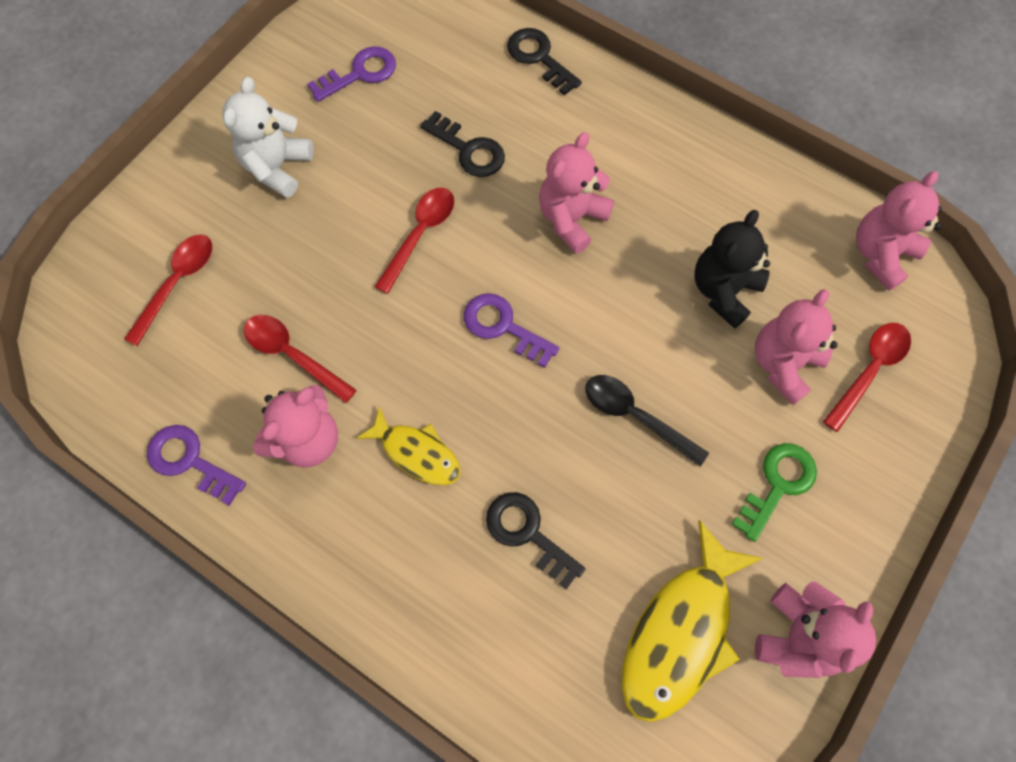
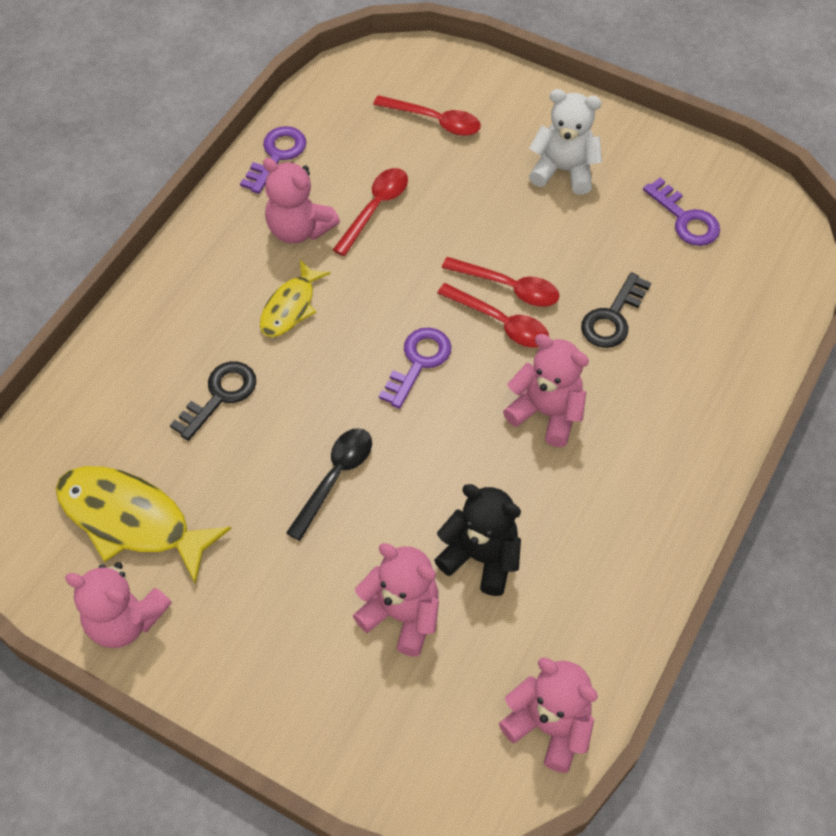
camera: 85 degrees right, 10 degrees down
black key [507,28,582,95] -> none
green key [732,443,817,542] -> none
red spoon [823,323,911,432] -> red spoon moved to [437,283,549,348]

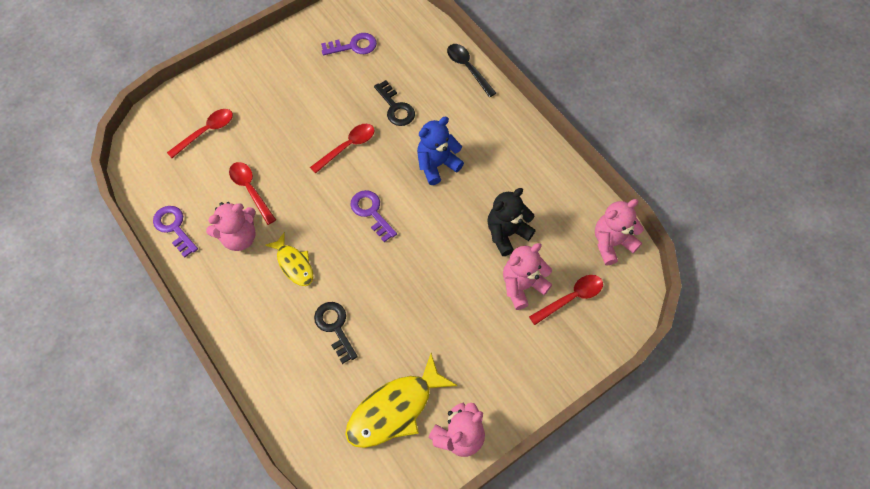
camera: 65 degrees left, 5 degrees up
black spoon [286,428,372,541] -> black spoon moved to [447,44,496,97]
red spoon [437,283,549,348] -> red spoon moved to [529,275,603,325]
pink teddy bear [503,334,589,447] -> blue teddy bear [417,117,464,185]
white teddy bear [529,89,602,195] -> none

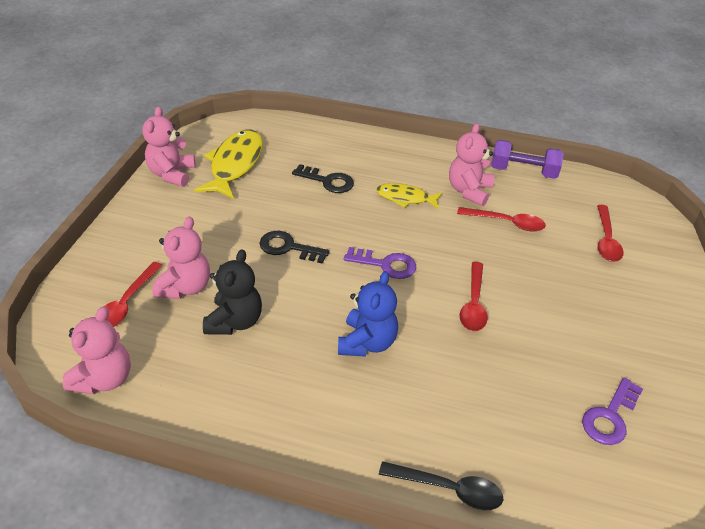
camera: 140 degrees right, 20 degrees down
purple key [153,206,198,258] -> purple dumbbell [491,140,564,179]
black key [374,80,415,126] -> black key moved to [259,231,330,264]

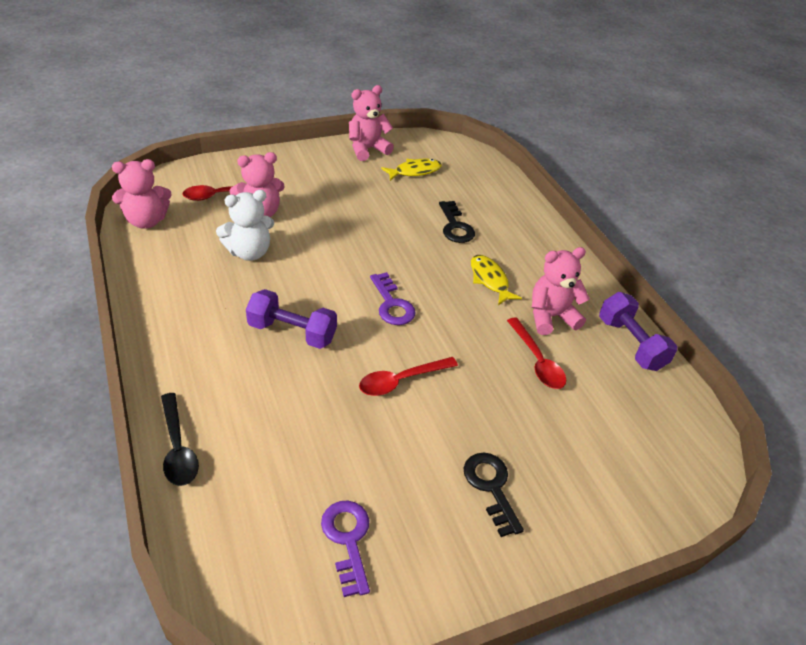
camera: 50 degrees right, 0 degrees up
yellow fish [194,130,263,199] -> yellow fish [381,159,442,181], size x0.59
black teddy bear [203,249,262,335] -> white teddy bear [216,190,274,261]
black key [259,231,330,264] -> black key moved to [464,452,524,537]
blue teddy bear [338,271,398,357] -> purple dumbbell [246,289,337,349]
purple key [582,378,643,445] -> purple key turned 75 degrees clockwise [321,500,370,597]
red spoon [597,205,623,262] -> none

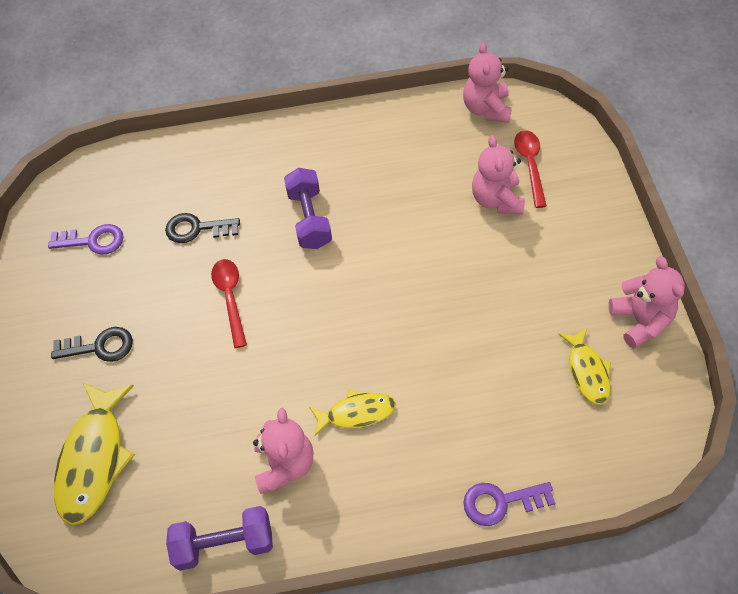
camera: 110 degrees right, 15 degrees up
black spoon [161,393,199,486] -> none
white teddy bear [216,190,274,261] -> none
purple dumbbell [246,289,337,349] -> purple dumbbell turned 45 degrees counterclockwise [284,168,332,249]
purple key [370,272,416,325] -> purple key moved to [463,482,555,526]
black key [439,201,475,243] -> black key moved to [165,213,240,243]
red spoon [507,317,566,389] -> none
none -> yellow fish [54,383,135,525]

